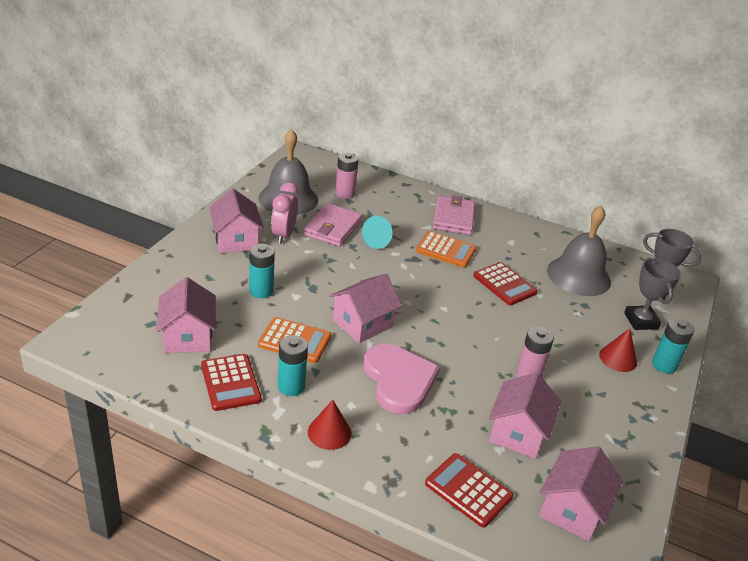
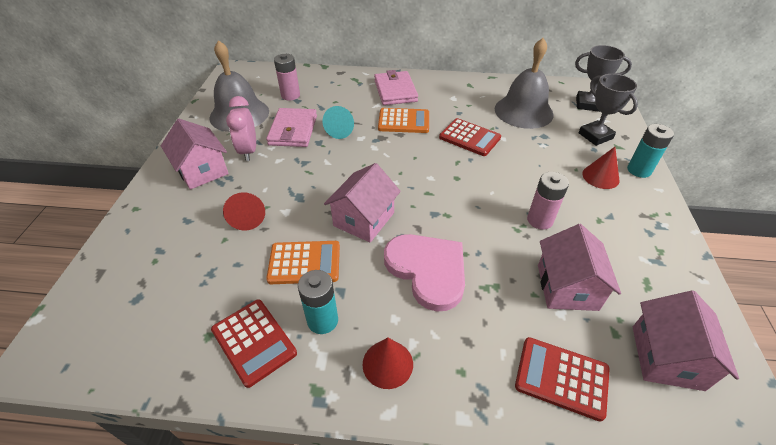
camera: 15 degrees left, 10 degrees up
pink house [156,277,216,353] -> none
turquoise battery [249,244,275,298] -> red cone [223,192,265,230]

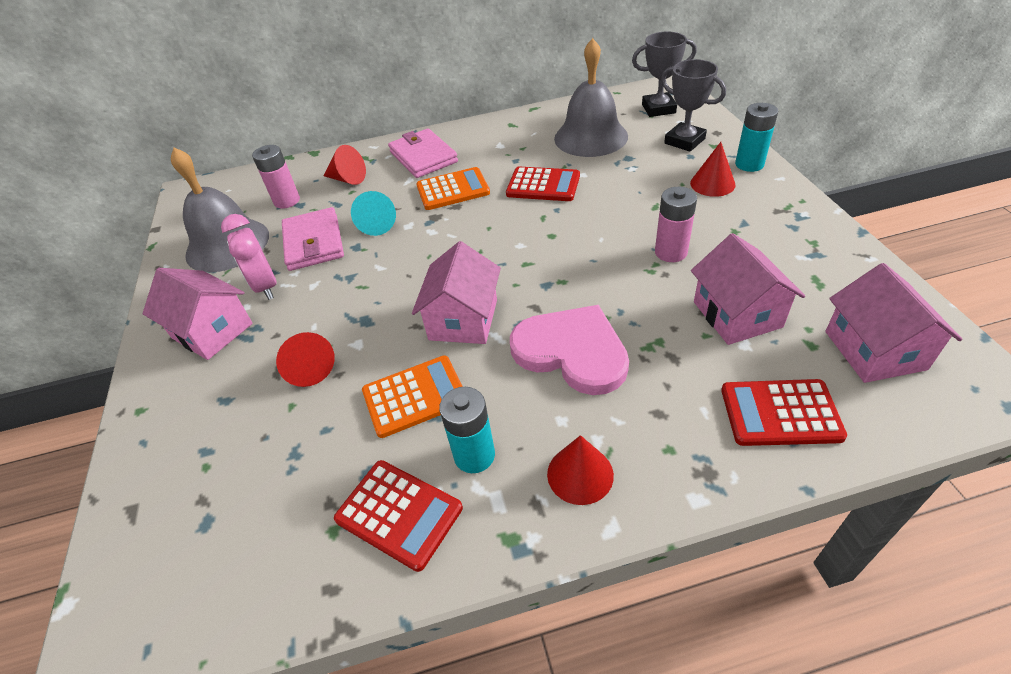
camera: 15 degrees left, 0 degrees up
none -> red cone [323,145,366,185]

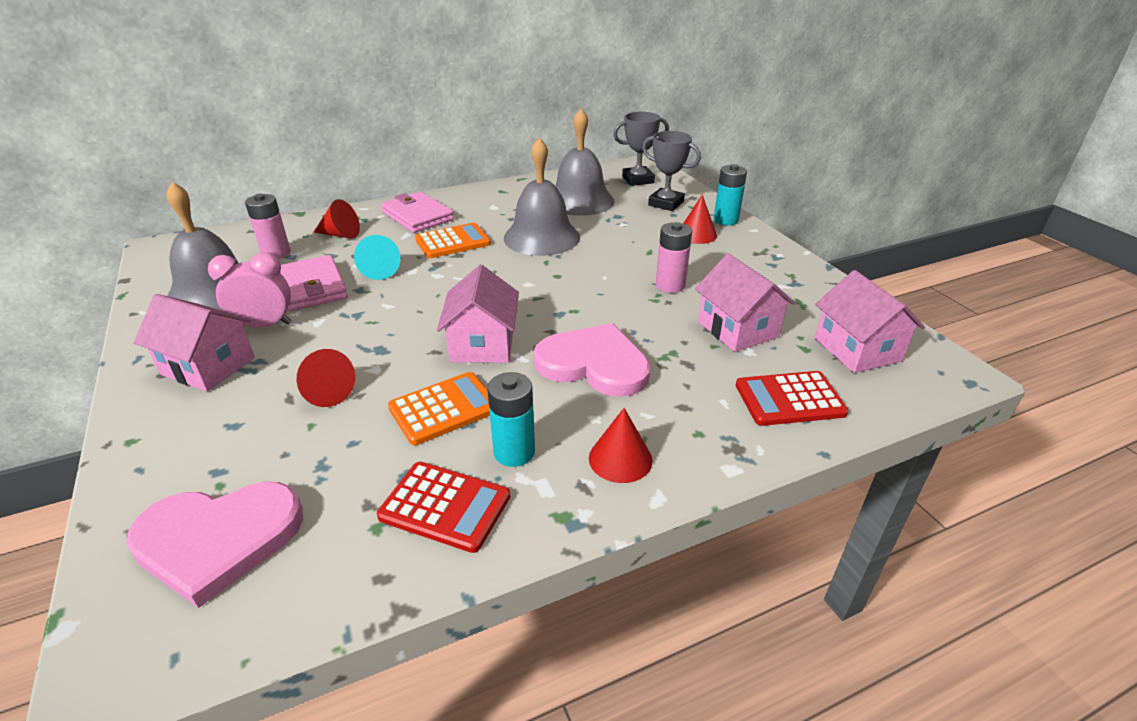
camera: 15 degrees left, 10 degrees down
pink clock [221,214,276,300] -> pink clock turned 120 degrees clockwise [208,252,291,327]
red calculator [506,166,580,201] -> grey bell [504,138,580,256]
none -> pink heart [126,482,303,608]

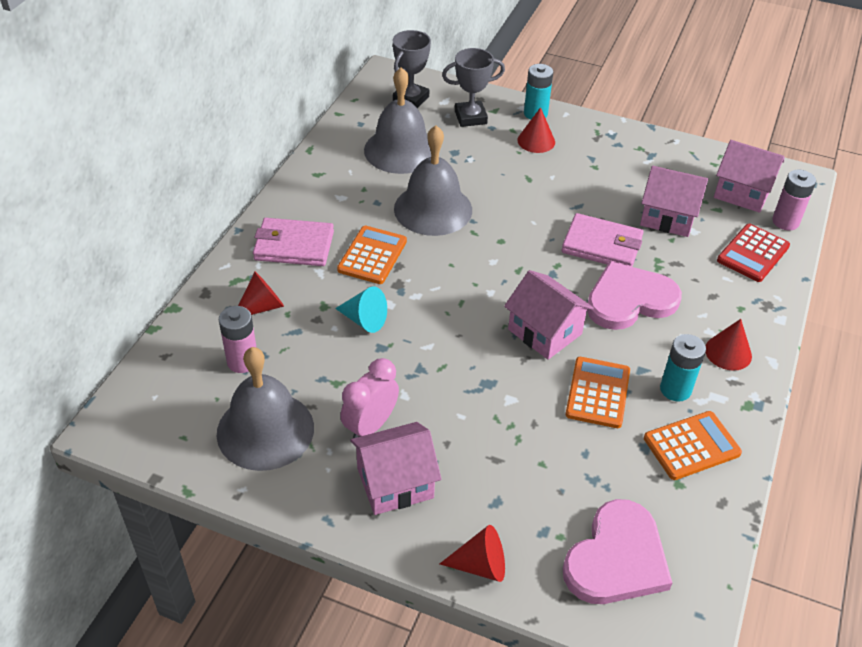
camera: 45 degrees left, 10 degrees up
pink wallet [280,255,348,311] -> pink wallet moved to [562,213,644,267]
red cone [297,349,355,407] -> red cone moved to [440,525,505,582]
red calculator [377,462,510,553] -> orange calculator [644,411,742,480]
pink battery [656,222,692,293] -> pink battery moved to [772,170,816,230]

